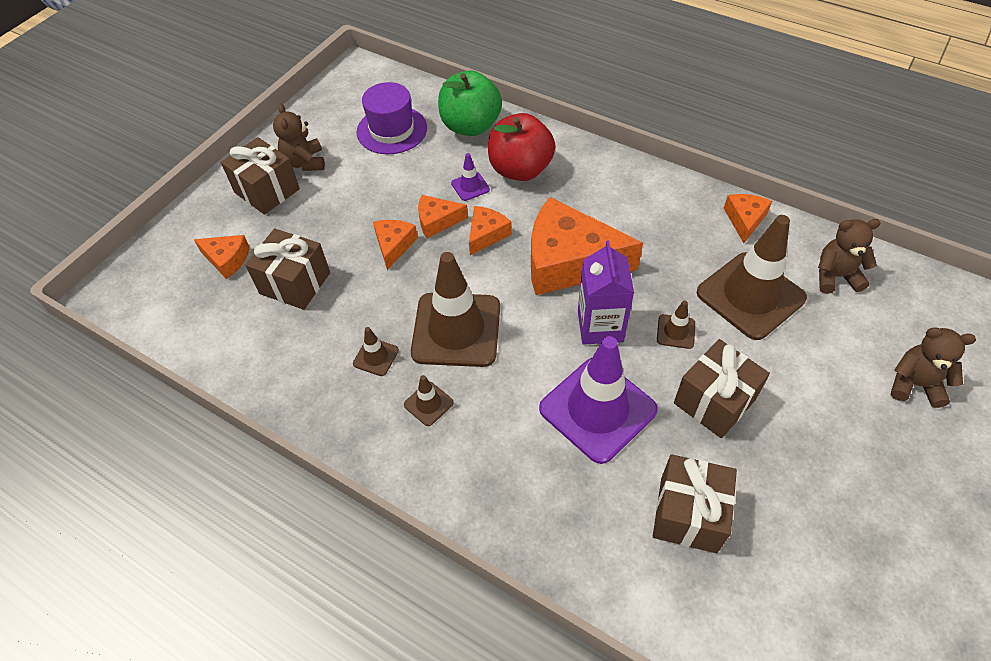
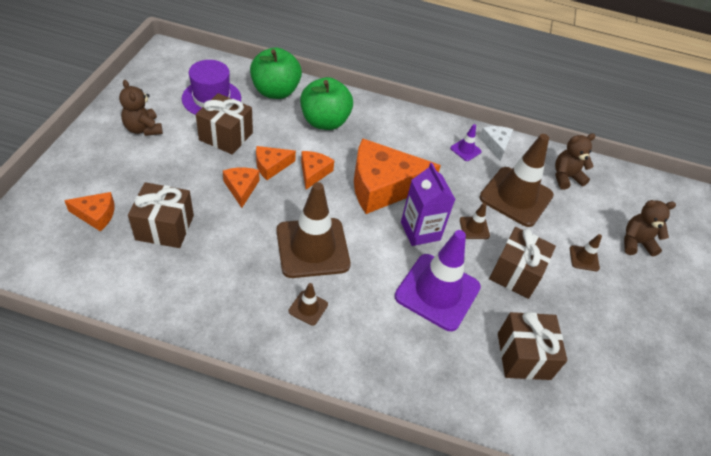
camera: 25 degrees left, 5 degrees down
brown gift [221,137,300,215] -> brown gift moved to [196,93,253,155]
brown traffic cone [353,327,399,376] -> brown traffic cone moved to [570,234,602,271]
purple traffic cone [451,153,490,201] -> purple traffic cone moved to [450,124,482,161]
red apple [488,113,555,181] -> green apple [300,77,353,130]
orange cheese [724,194,772,243] -> white cheese [479,126,513,161]

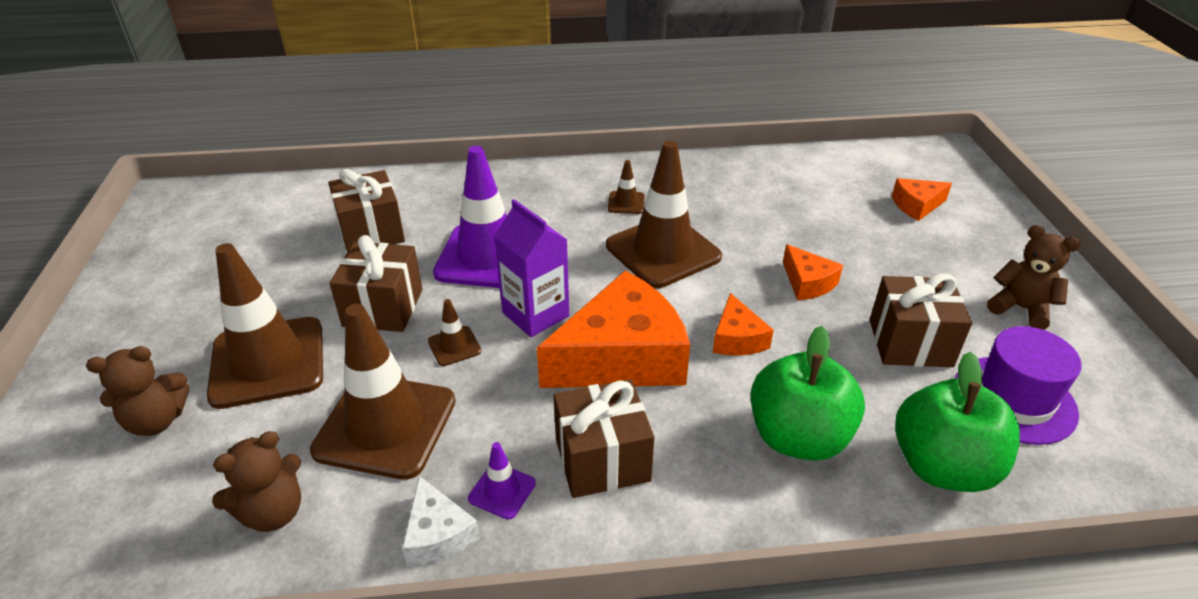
camera: 165 degrees right, 10 degrees down
brown gift [128,182,194,248] -> brown gift moved to [553,379,654,498]
orange cheese [256,146,296,180] -> none
brown traffic cone [570,234,602,271] -> brown traffic cone [207,243,323,409], size x2.33

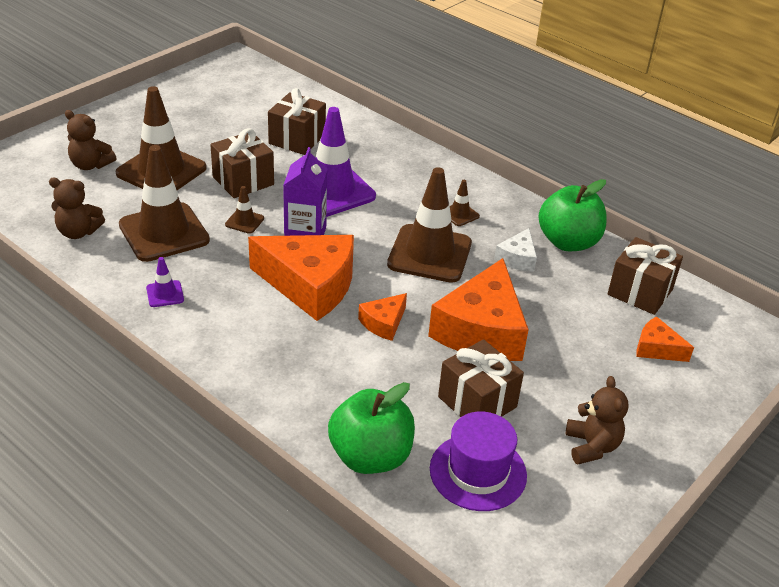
camera: 45 degrees right, 0 degrees up
white cheese [402,476,480,567] -> white cheese moved to [494,228,537,272]
brown gift [553,379,654,498] -> brown gift moved to [608,237,683,315]
green apple [751,326,865,461] -> green apple moved to [538,179,607,251]
orange cheese [783,244,843,300] -> orange cheese [428,258,529,361], size x2.10

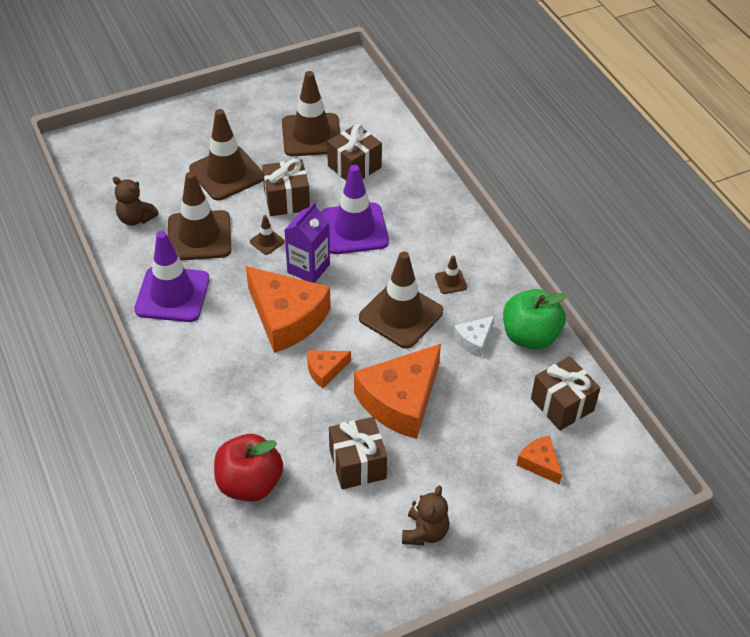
camera: 25 degrees right, 10 degrees up
brown teddy bear [65,110,116,170] -> none
purple traffic cone [146,257,184,307] -> purple traffic cone [134,231,210,322], size x2.33
green apple [328,382,415,474] -> red apple [214,434,283,502]
purple hat [430,412,527,511] -> none
none -> brown traffic cone [282,71,340,156]

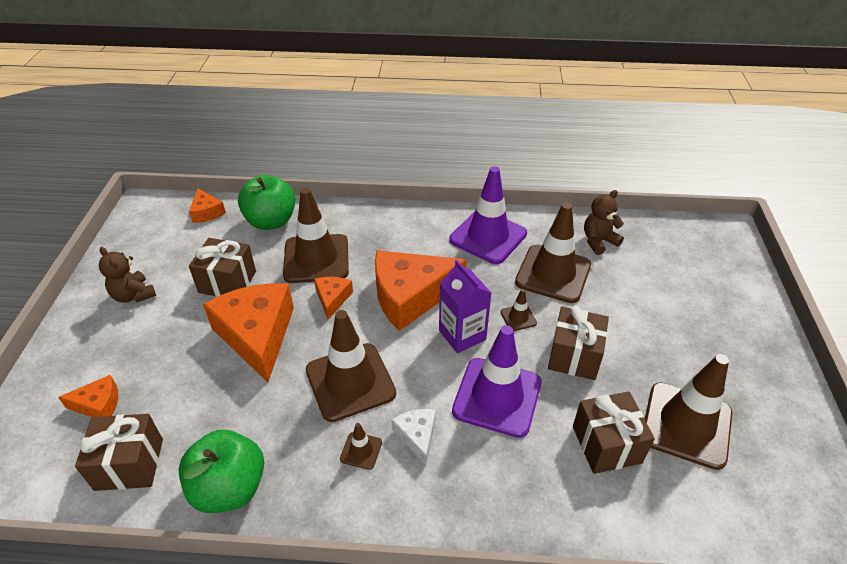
camera: 120 degrees right, 5 degrees down
brown traffic cone [189,109,263,200] -> brown traffic cone moved to [283,188,349,283]
red apple [214,434,283,502] -> green apple [238,175,295,230]
white cheese [453,316,494,357] -> white cheese moved to [391,409,436,466]
none -> orange cheese [189,188,226,223]

